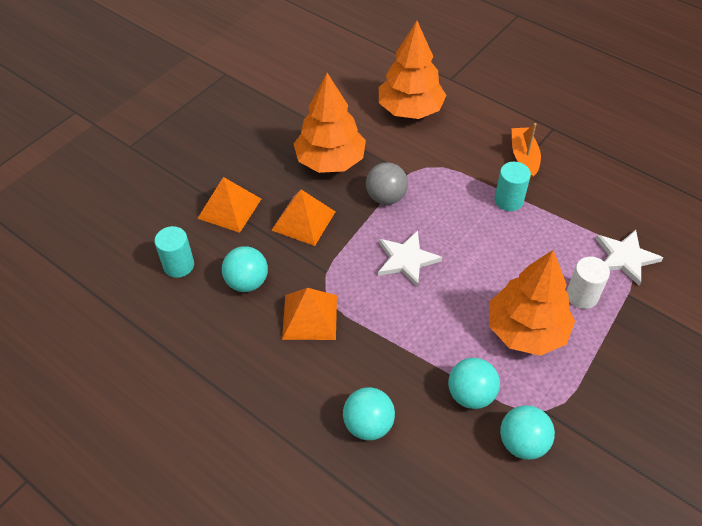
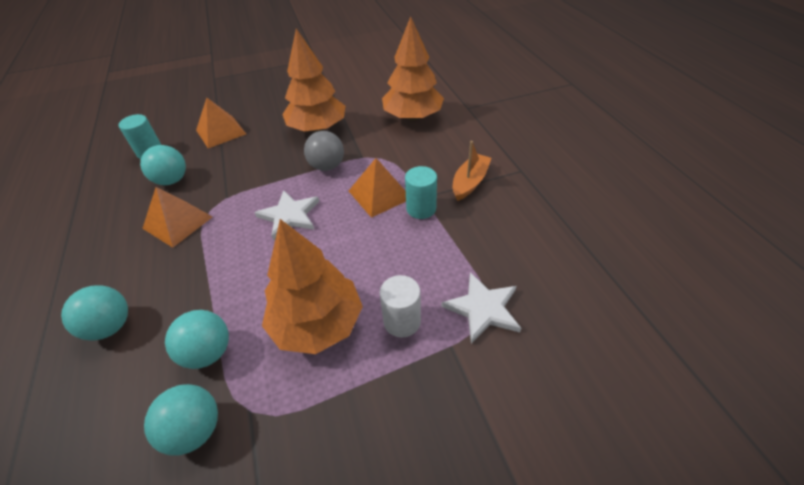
camera: 35 degrees right, 5 degrees down
orange pyramid [271,190,336,246] -> orange pyramid moved to [349,158,406,218]

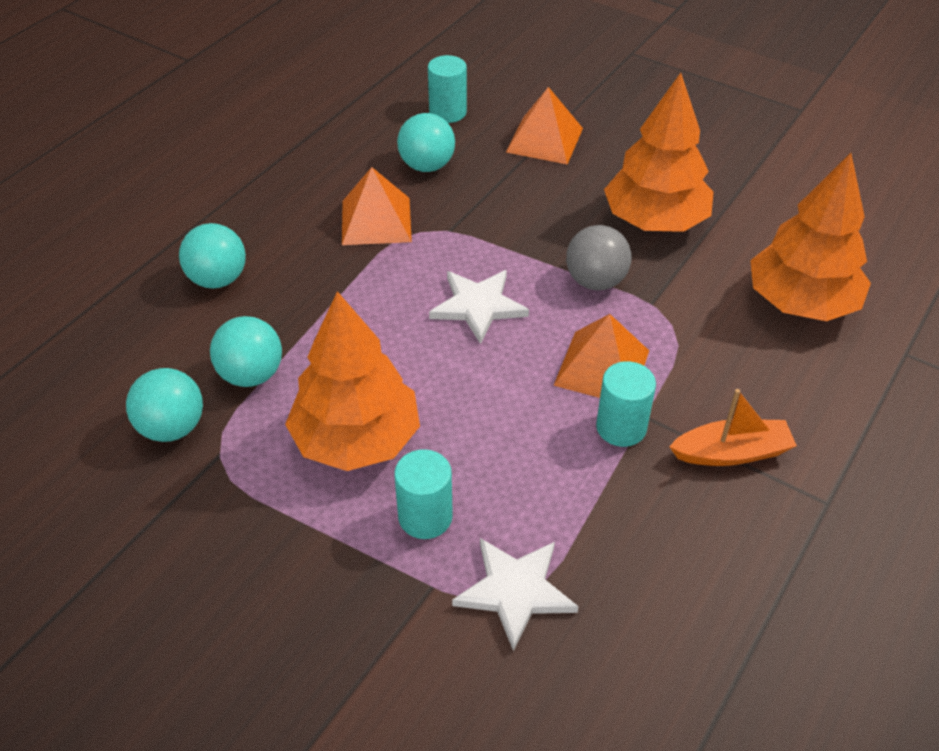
camera: 50 degrees right, 0 degrees up
white cylinder [380,275,421,338] -> turquoise cylinder [394,449,453,539]

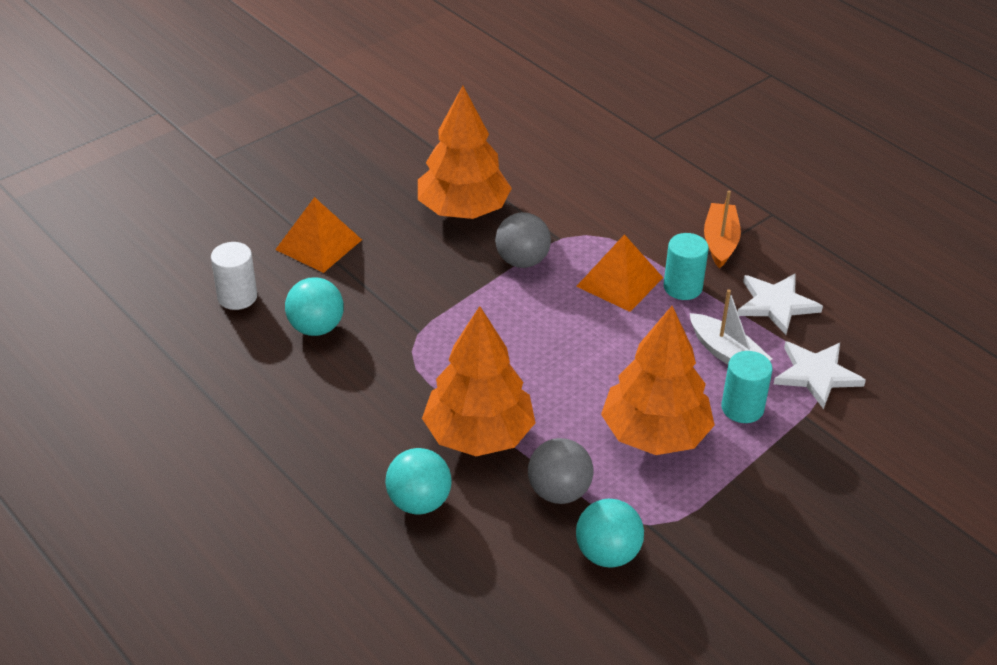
camera: 75 degrees left, 5 degrees down
turquoise ball [210,316,282,387] -> grey ball [528,438,594,504]
orange pyramid [342,167,412,245] -> none
turquoise cylinder [428,55,467,123] -> white cylinder [211,242,257,310]
white star [429,270,529,344] -> white star moved to [738,273,823,335]
orange tree [750,153,871,321] -> orange tree moved to [422,306,536,456]
none -> white boat [690,290,772,365]

